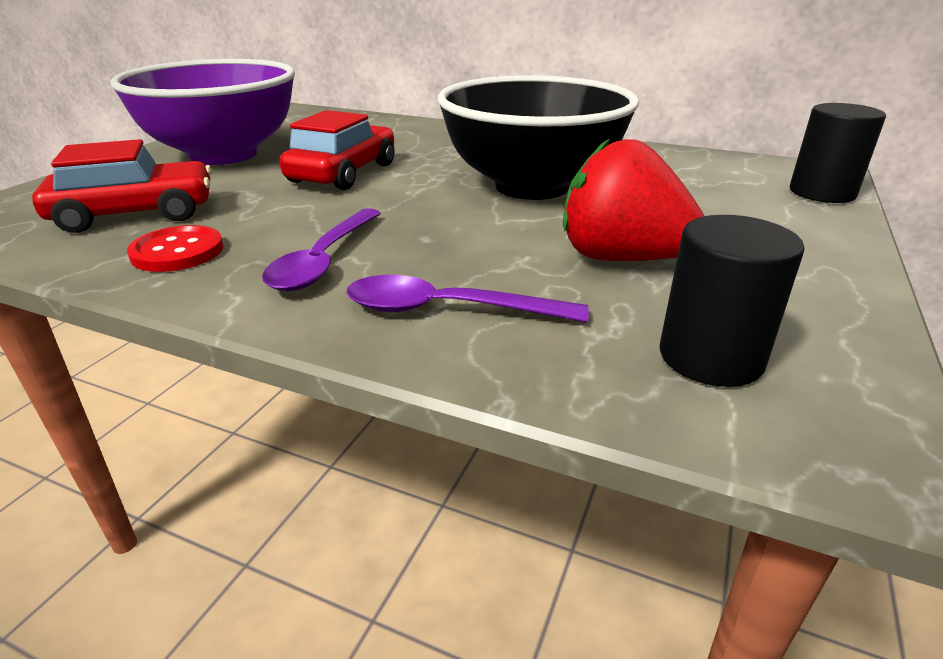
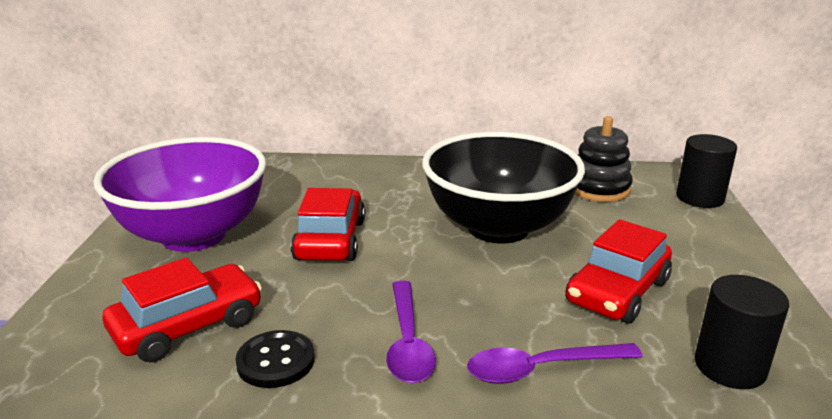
camera: 20 degrees left, 5 degrees down
red button [127,225,224,272] -> black button [236,330,315,388]
red strawberry [563,138,704,261] -> red car [565,219,672,324]
none -> black stacking toy [575,116,633,202]

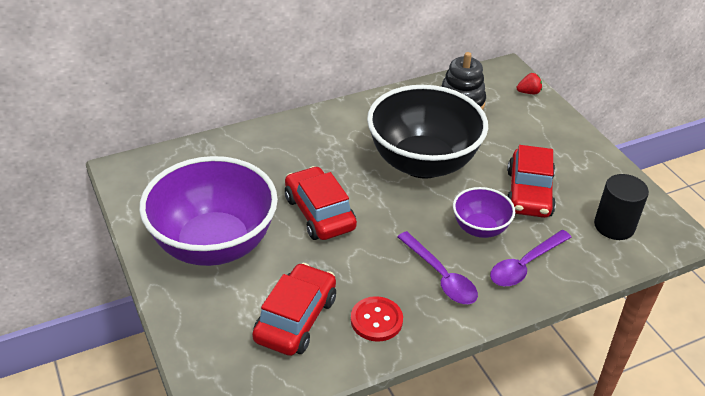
camera: 30 degrees left, 15 degrees up
black button [236,330,315,388] -> red button [351,296,403,342]
black cylinder [676,134,737,208] -> red strawberry [517,73,542,94]
none -> purple bowl [453,187,515,238]

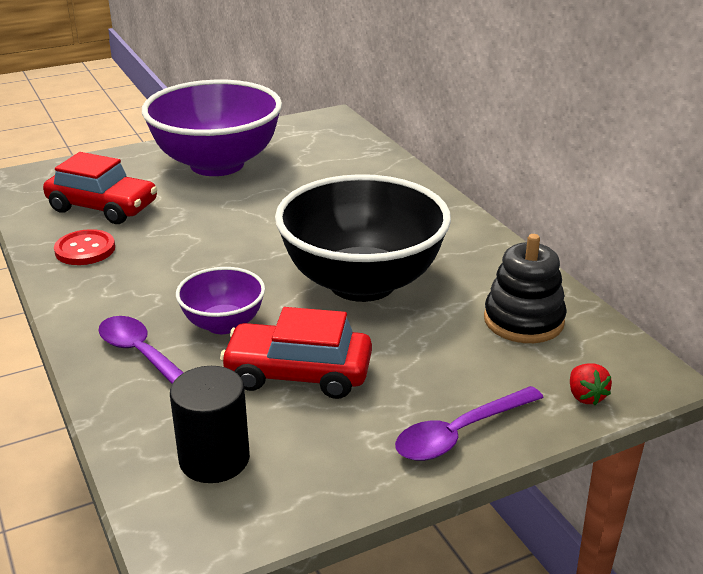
camera: 90 degrees right, 10 degrees down
red car [285,166,357,240] -> none
purple spoon [397,231,478,304] -> purple spoon moved to [395,386,544,461]

